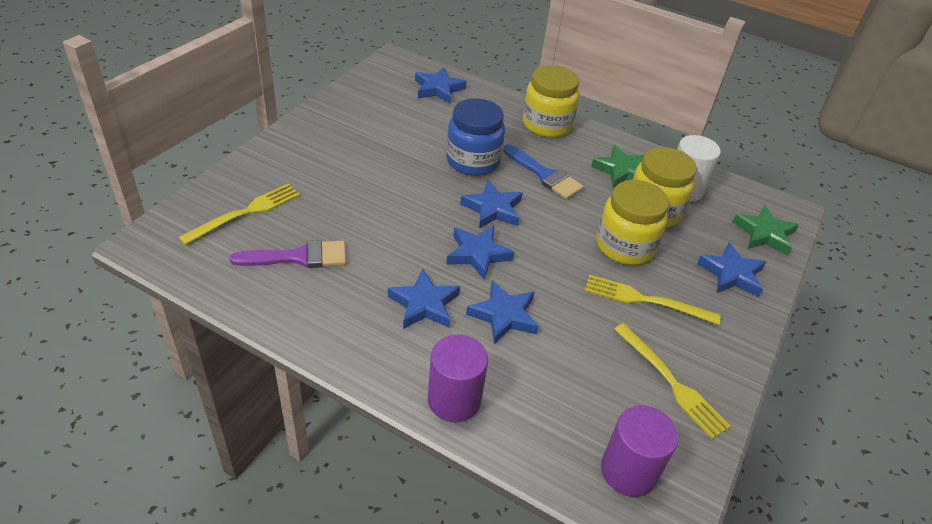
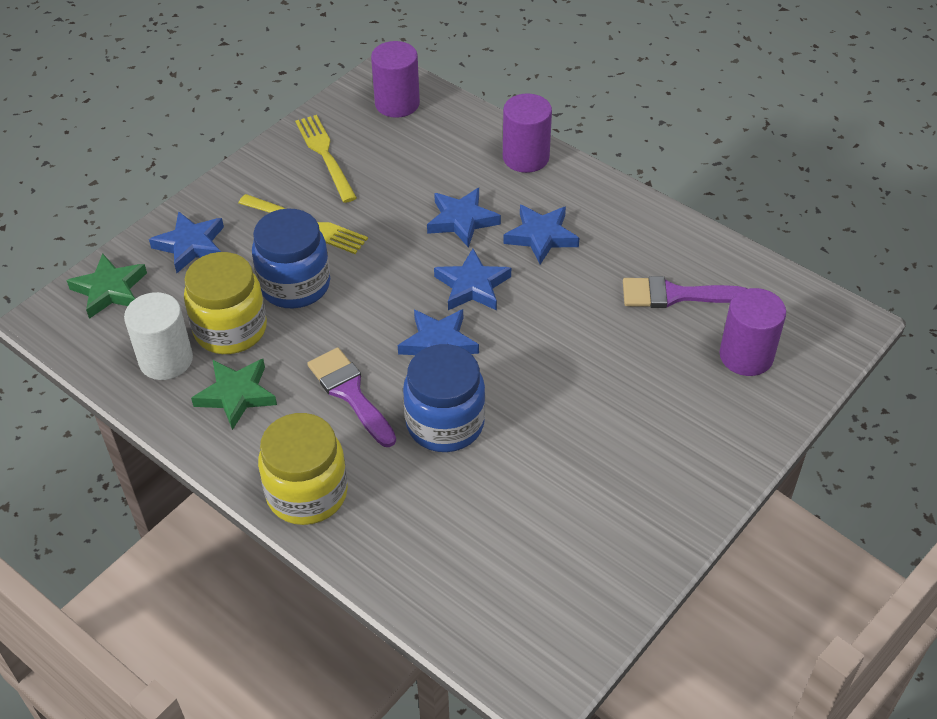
camera: 165 degrees left, 5 degrees up
yellow fork [178,184,300,245] -> purple cylinder [719,288,786,376]
blue star [415,67,467,104] -> none
blue brush [503,144,584,199] -> purple brush [307,347,396,447]
yellow jar [597,180,669,265] -> blue jar [252,208,330,308]

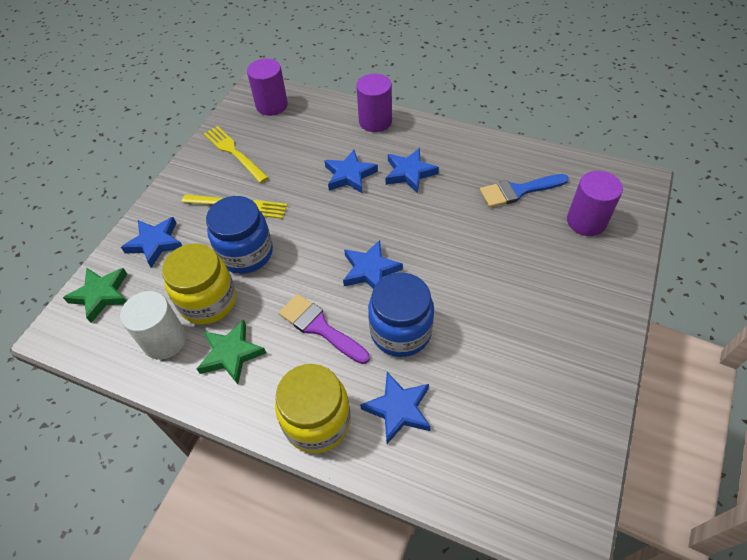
camera: 15 degrees left, 5 degrees up
blue star [434,248,511,311] -> blue star moved to [360,372,431,444]
purple brush [623,276,747,308] -> blue brush [480,174,569,208]

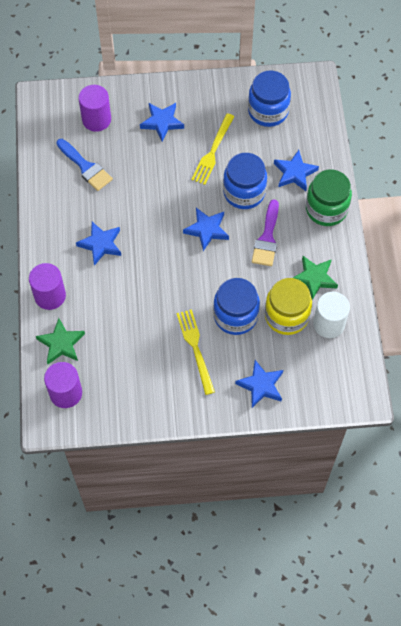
camera: 120 degrees left, 10 degrees up
green star [63,268,127,323] -> green star moved to [36,318,85,364]
yellow fork [203,126,269,183] -> yellow fork moved to [191,113,235,185]
yellow jar [275,364,351,453] -> green jar [306,170,352,226]
blue star [324,150,378,194] -> blue star moved to [140,103,184,141]
none -> blue jar [248,71,291,127]

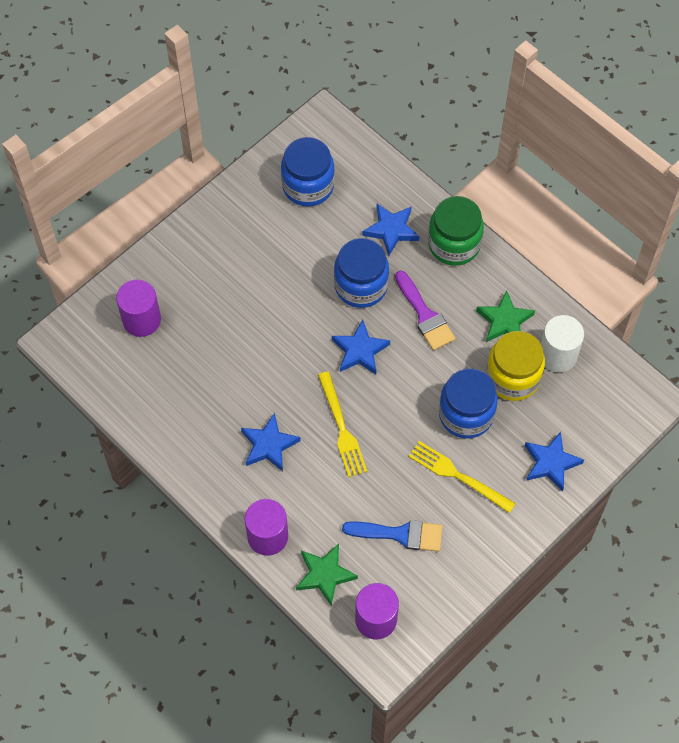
camera: 40 degrees left, 0 degrees up
blue brush [57,139,113,191] -> blue brush moved to [342,520,443,552]
blue star [140,103,184,141] -> none
yellow fork [191,113,235,185] -> yellow fork moved to [318,372,367,477]

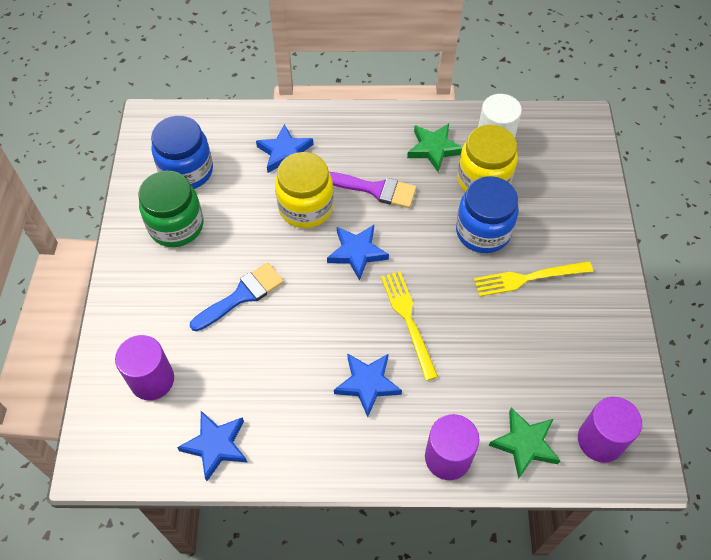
camera: 45 degrees left, 5 degrees down
yellow fork [318,372,367,477] -> yellow fork turned 135 degrees counterclockwise [381,271,438,381]
blue jar [334,238,389,308] -> yellow jar [275,152,334,228]
blue brush [342,520,443,552] -> blue brush moved to [190,262,284,331]
green jar [428,196,484,266] -> green jar moved to [138,171,204,247]
blue star [525,432,584,492] -> blue star moved to [177,411,247,481]

